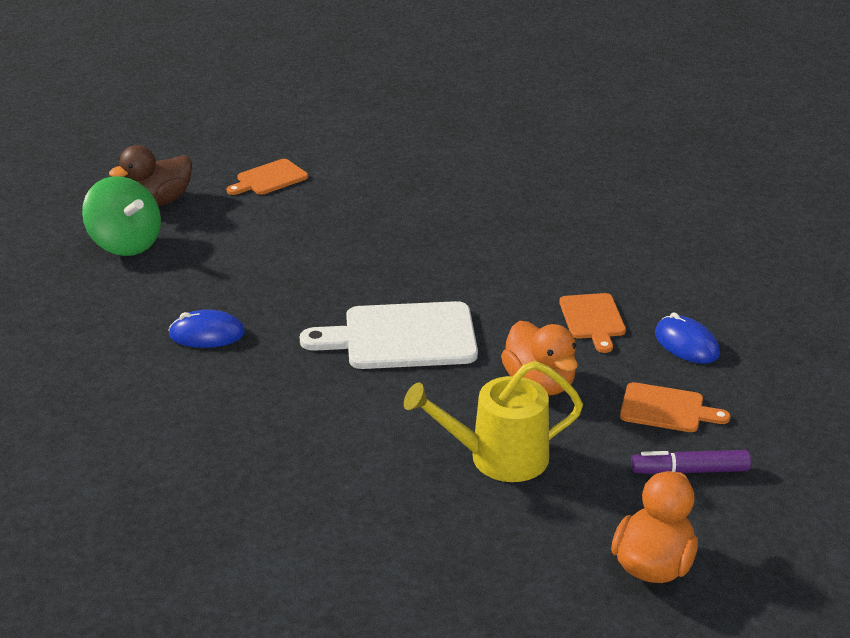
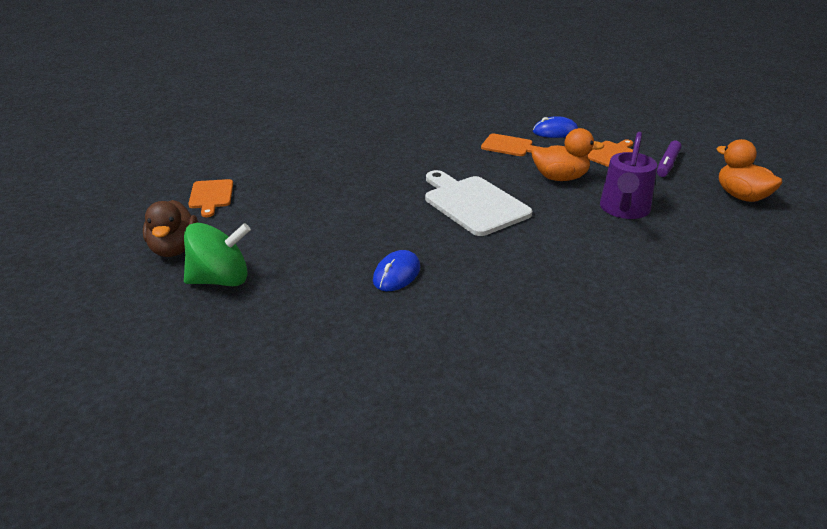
camera: 60 degrees left, 0 degrees up
white cutting board [300,301,478,369] -> white cutting board turned 120 degrees clockwise [425,170,532,236]
yellow watering can [404,361,583,482] -> purple watering can [600,132,657,219]

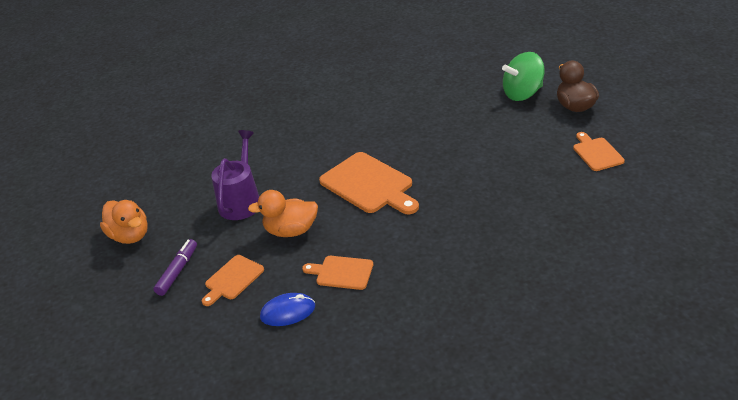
camera: 175 degrees right, 5 degrees up
blue mouse [373,250,420,291] -> none
white cutting board [425,170,532,236] -> orange cutting board [319,152,419,214]

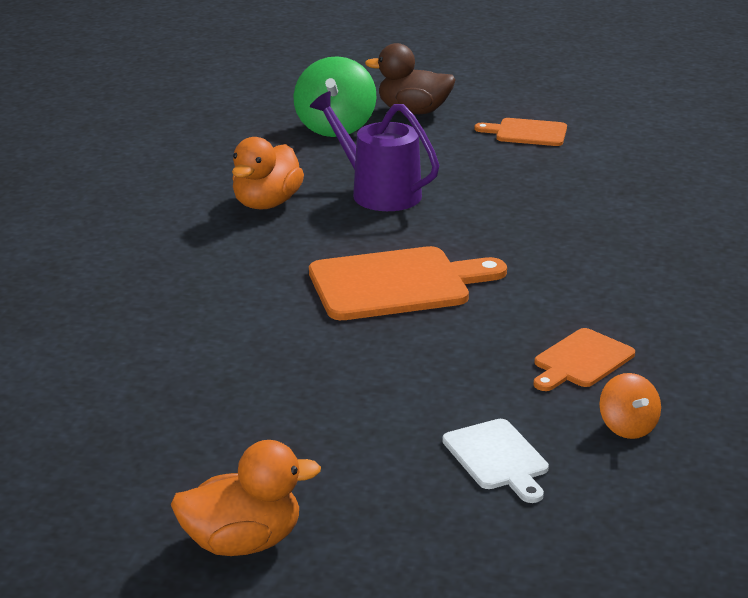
camera: 65 degrees left, 10 degrees down
purple marker [153,239,197,296] -> none
orange cutting board [202,255,264,306] -> white cutting board [442,419,549,503]
purple watering can [211,130,259,220] -> purple watering can moved to [310,91,439,211]
orange duck [248,190,318,237] -> orange duck moved to [232,137,304,210]
blue mouse [260,293,315,326] -> orange spinning top [599,373,661,439]

